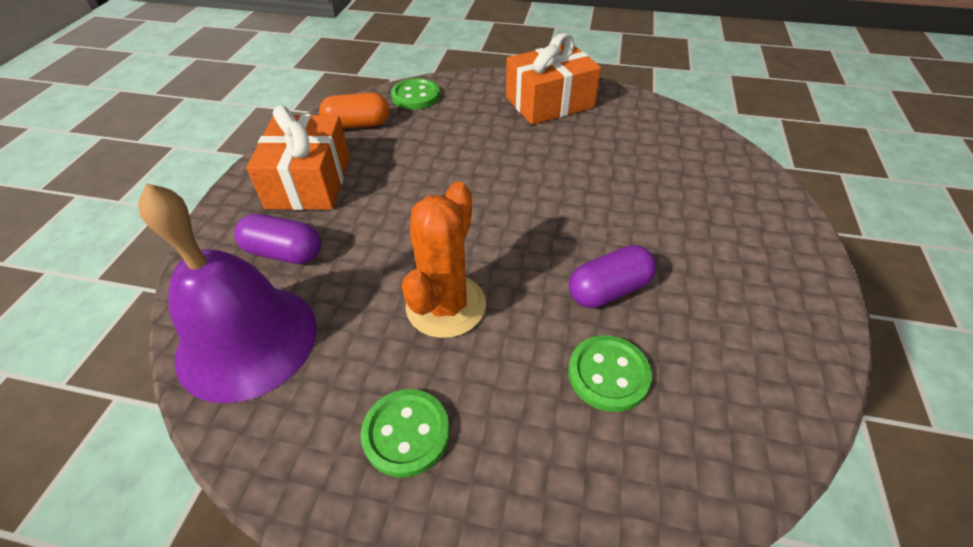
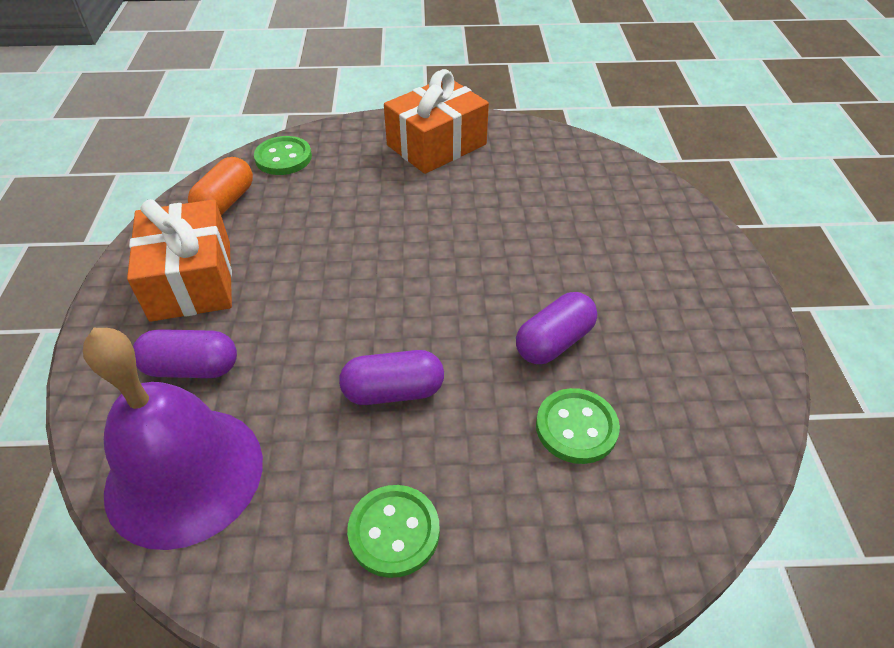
camera: 15 degrees left, 0 degrees up
orange capsule [319,92,389,129] -> orange capsule turned 45 degrees counterclockwise [188,157,253,215]
orange cactus [402,181,486,338] -> purple capsule [339,350,444,405]

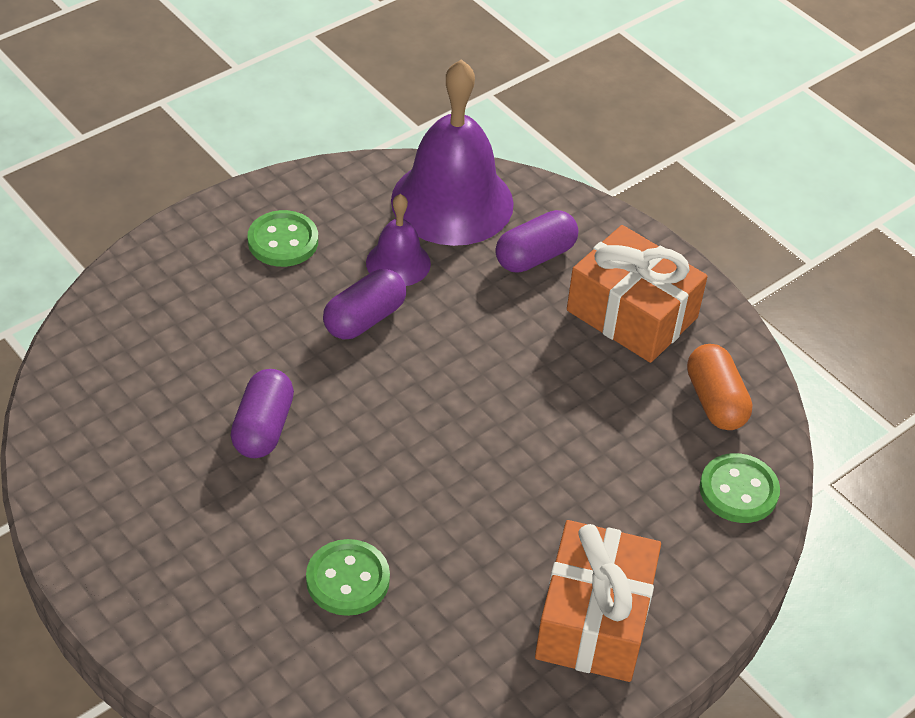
camera: 140 degrees right, 0 degrees up
green button [536,388,620,464] -> green button moved to [306,539,390,616]
none -> purple bell [366,194,431,286]

